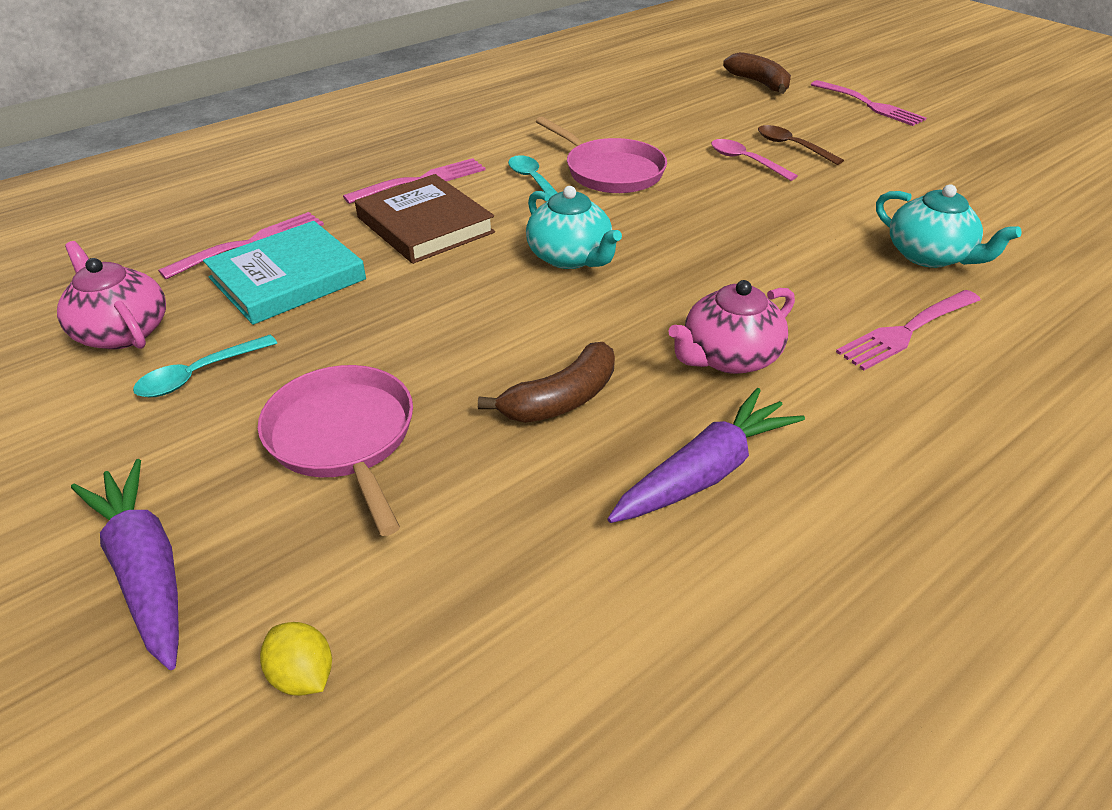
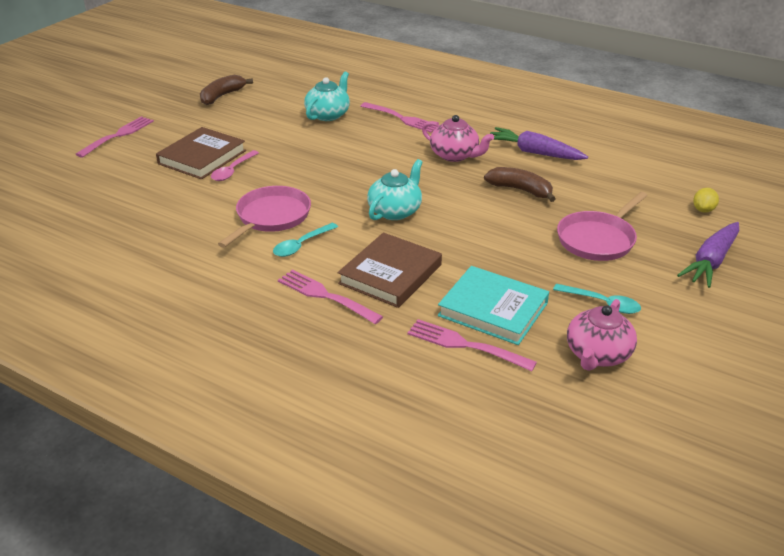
camera: 110 degrees left, 5 degrees down
brown banana [723,52,791,94] -> brown banana moved to [200,75,253,105]
brown spoon [758,125,844,165] -> brown book [156,127,246,179]

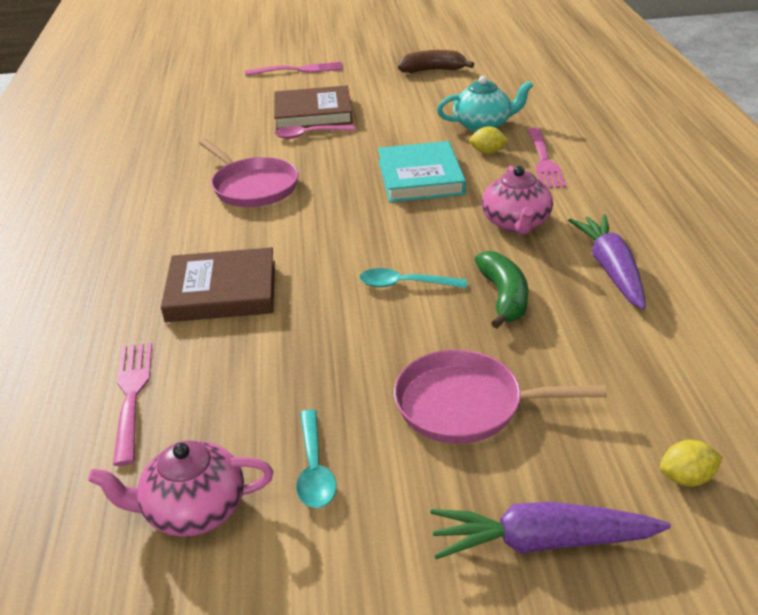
camera: 55 degrees right, 0 degrees up
pink pan [218,186,311,248] -> pink pan turned 60 degrees clockwise [199,139,298,207]
turquoise spoon [273,223,338,257] -> turquoise spoon moved to [359,268,467,288]
pink fork [278,269,383,324] -> none
turquoise teapot [367,159,423,220] -> none
turquoise book [438,266,549,345] -> turquoise book moved to [378,141,466,202]
brown banana [484,167,556,202] -> green banana [475,251,528,329]
none -> yellow lemon [469,126,508,154]

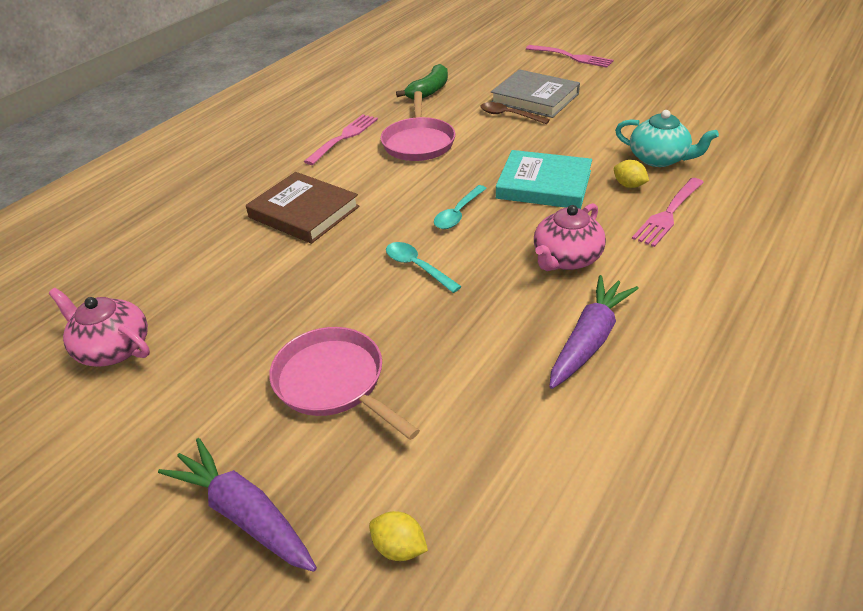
camera: 40 degrees right, 5 degrees up
pink fork [113,342,152,466] -> pink fork moved to [304,115,378,165]
brown book [274,86,353,130] -> grey book [491,69,580,118]
pink spoon [275,125,355,139] -> brown spoon [480,102,550,124]
turquoise spoon [296,409,337,508] -> turquoise spoon moved to [434,185,487,229]
turquoise book [378,141,466,202] -> turquoise book turned 75 degrees clockwise [496,150,592,209]
brown banana [398,50,474,73] -> none
green banana [475,251,528,329] -> green banana moved to [396,64,448,100]

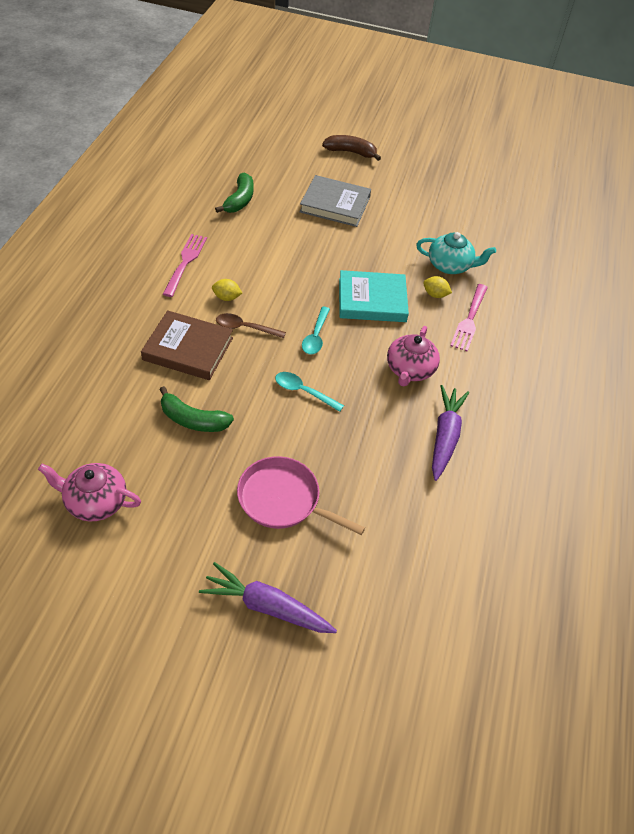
camera: 25 degrees left, 10 degrees up
yellow lemon [369,511,428,561] -> yellow lemon moved to [212,279,242,301]
pink pan [380,91,456,161] -> none
brown spoon [480,102,550,124] -> brown spoon moved to [216,313,286,338]
pink fork [526,45,614,68] -> brown banana [322,135,381,161]
none -> green banana [159,386,234,432]

